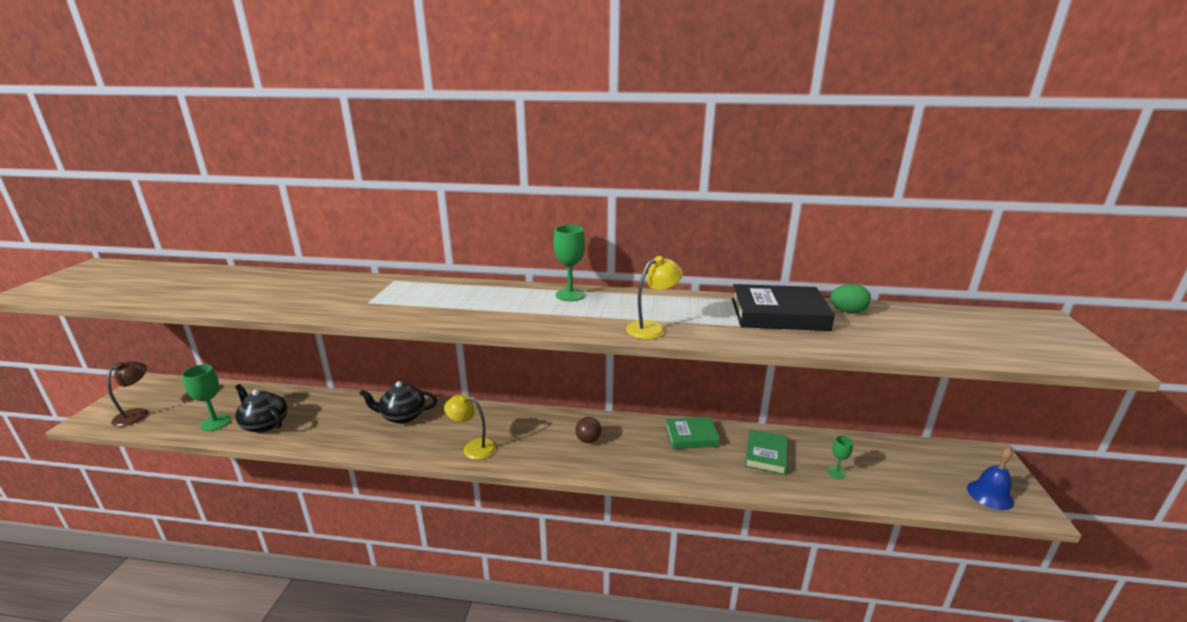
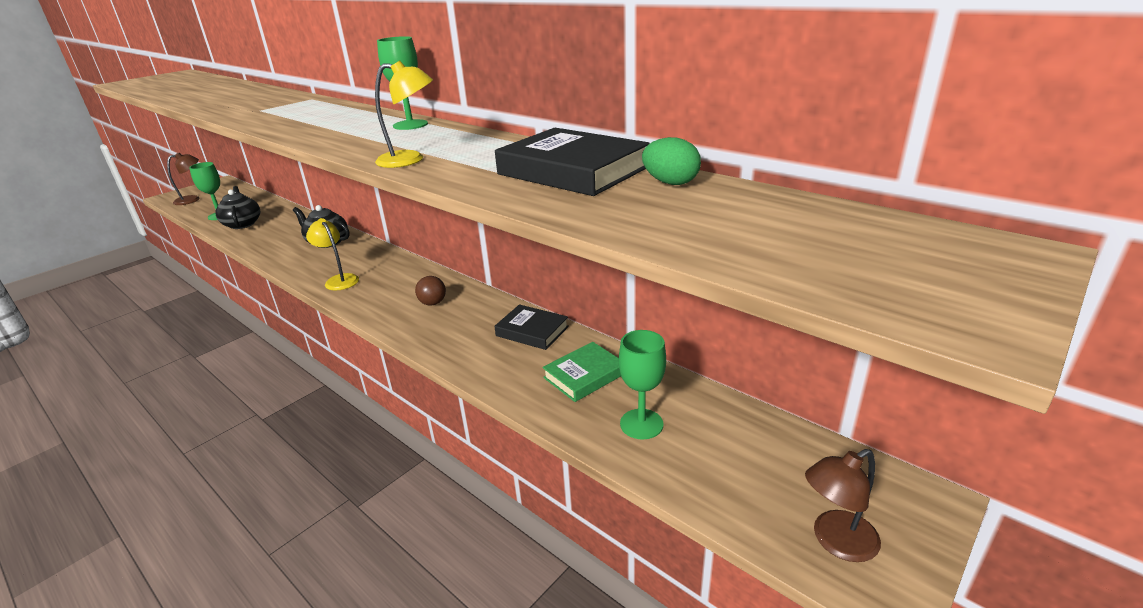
camera: 35 degrees right, 5 degrees up
green book [665,417,720,449] -> black book [494,304,569,350]
green goblet [827,435,853,479] -> green goblet [619,330,666,440], size x1.71
blue bell [967,447,1014,510] -> brown lamp [805,449,881,562]

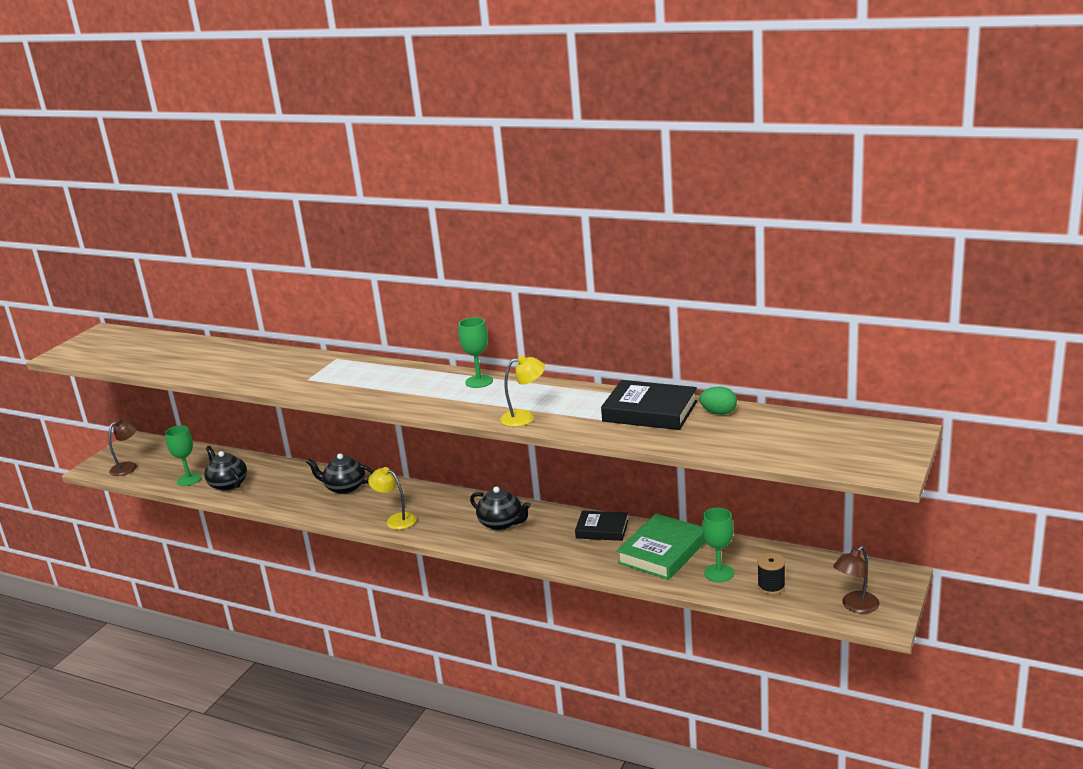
camera: 15 degrees left, 5 degrees down
brown ball [415,276,446,305] -> black teapot [470,486,531,530]
green book [542,342,621,402] -> green book [617,514,706,580], size x1.56
none -> black spool [757,553,785,594]

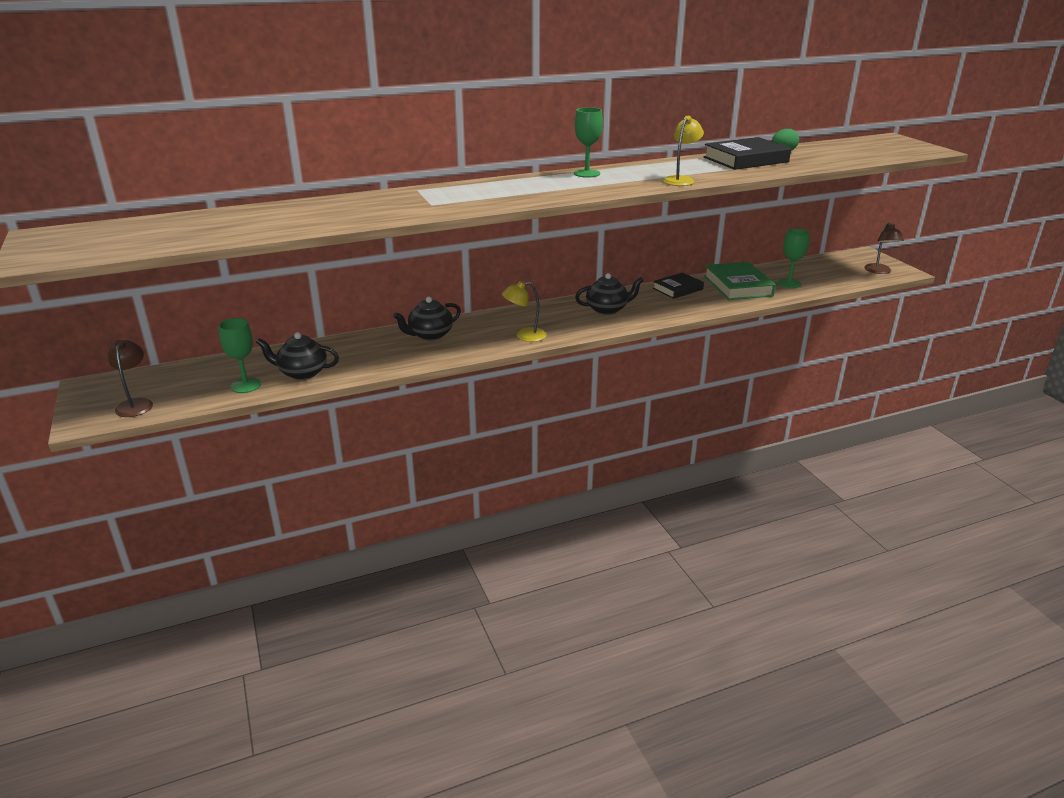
camera: 50 degrees left, 5 degrees up
black spool [757,553,785,594] -> none

